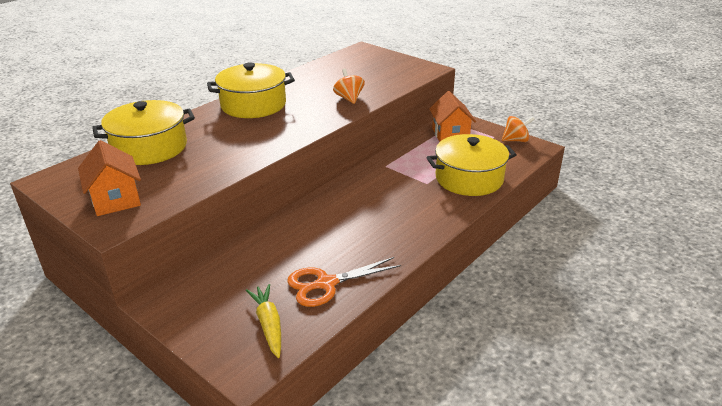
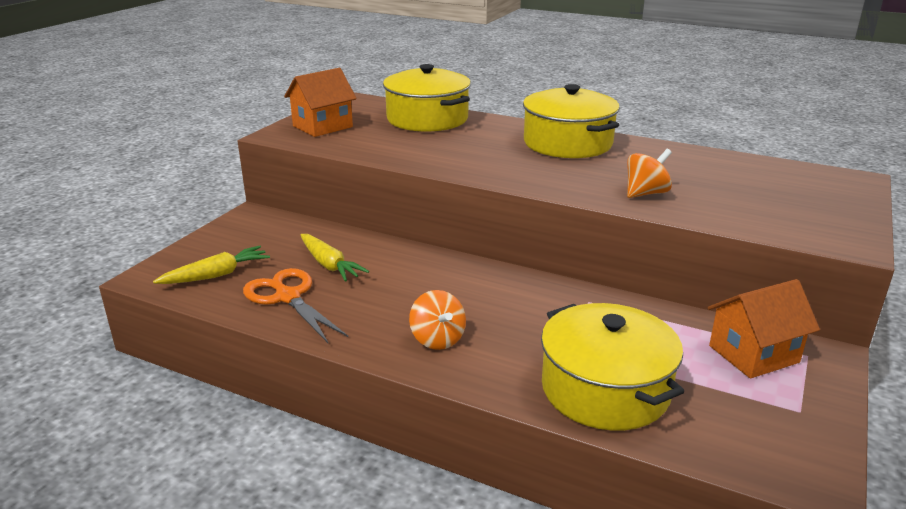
camera: 75 degrees right, 5 degrees down
orange spinning top [502,116,535,142] -> orange spinning top moved to [409,290,466,350]
none -> yellow carrot [300,234,369,282]

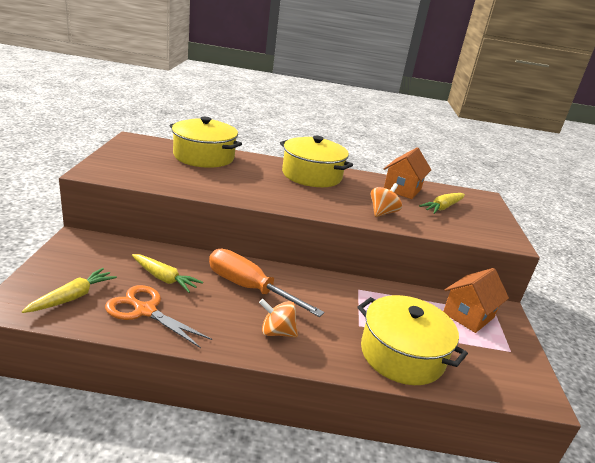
camera: 25 degrees left, 0 degrees up
orange house [284,68,357,137] -> orange house moved to [384,147,431,199]
orange spinning top [409,290,466,350] -> orange spinning top turned 150 degrees clockwise [259,299,298,337]
none -> orange screwdriver [209,249,324,317]
none -> yellow carrot [419,193,465,214]

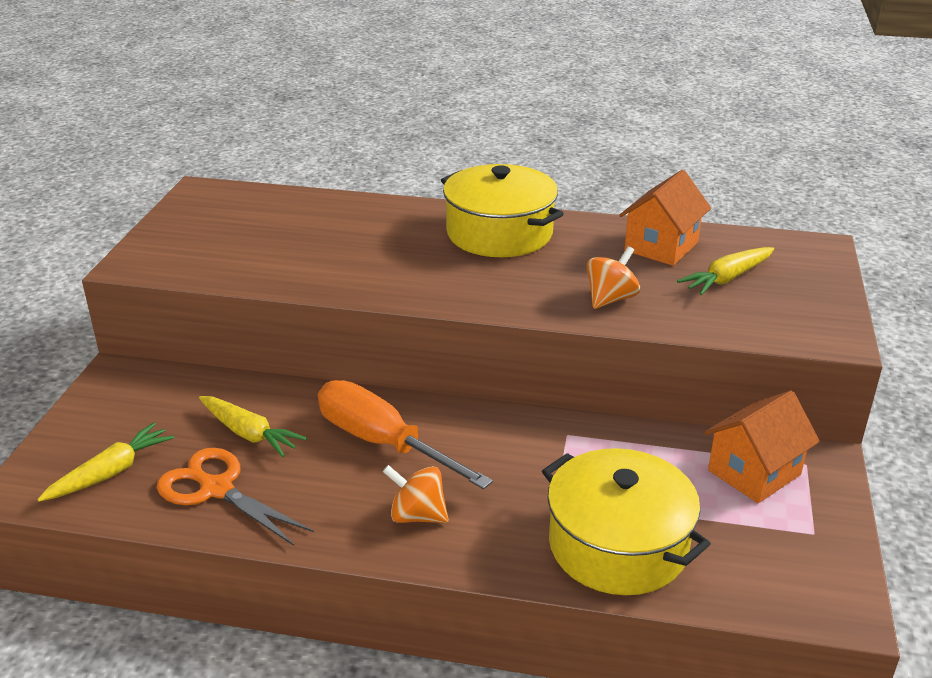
camera: 10 degrees right, 5 degrees up
yellow pot [169,117,242,168] -> none

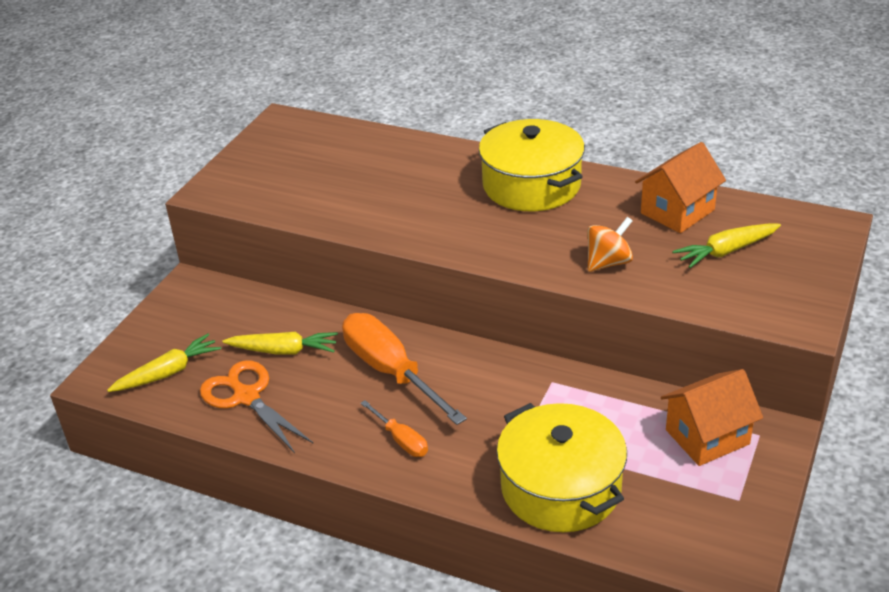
camera: 15 degrees right, 5 degrees up
yellow carrot [199,396,307,457] -> yellow carrot turned 45 degrees counterclockwise [222,332,338,355]
orange spinning top [383,465,449,523] -> orange screwdriver [360,400,428,457]

